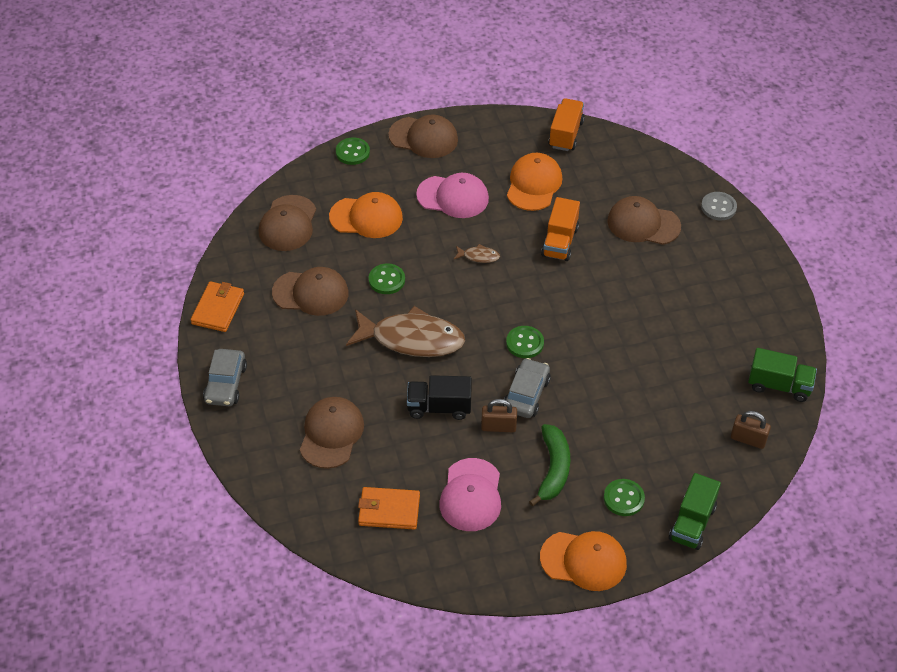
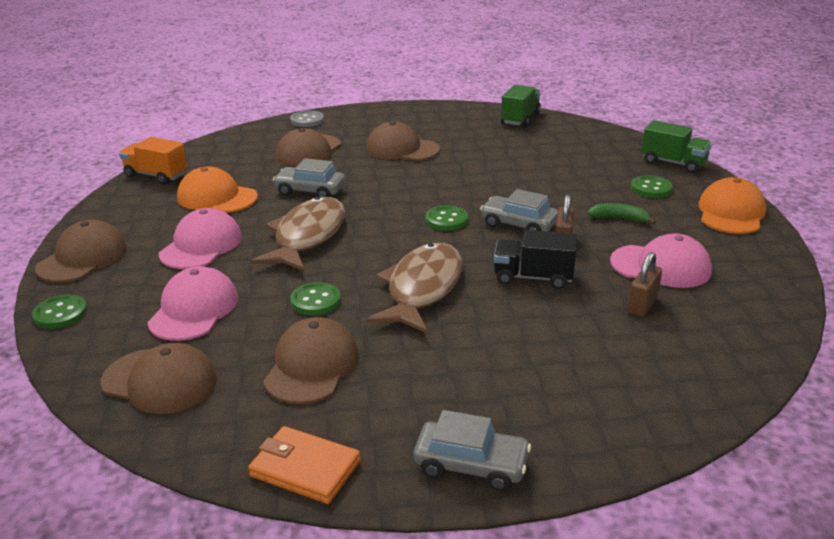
camera: 80 degrees left, 20 degrees down
brown cap [300,397,364,469] -> brown cap moved to [366,121,440,161]
orange cap [329,192,403,238] -> pink cap [147,266,238,341]
orange wallet [358,487,420,530] -> none
black truck [407,375,472,420] -> black truck turned 90 degrees clockwise [494,230,577,289]
brown fish [454,244,500,263] -> brown fish [251,197,345,271], size x2.44
green banana [529,424,570,506] -> green banana [587,203,656,224], size x0.64
orange truck [541,197,580,261] -> grey car [273,158,345,197]
brown padlock [731,411,771,449] -> brown padlock moved to [628,252,662,317]

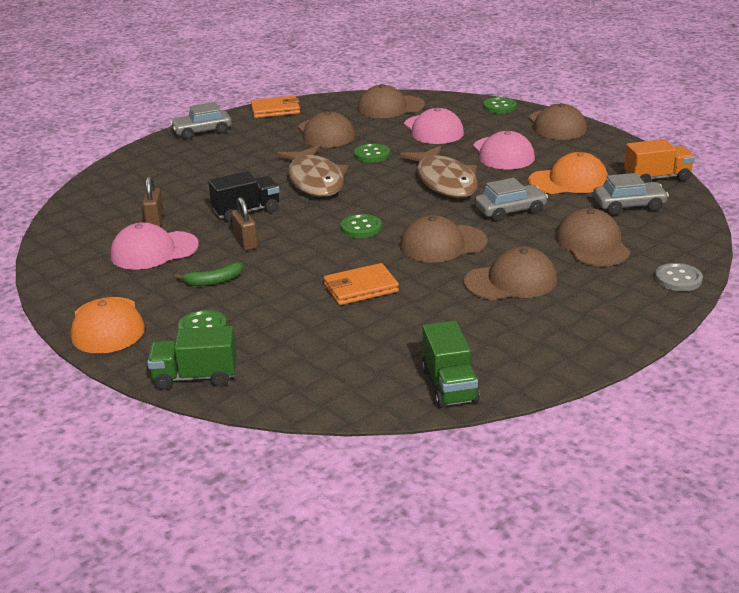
camera: 145 degrees right, 0 degrees up
grey car [480,189,558,232] -> grey car moved to [594,173,669,215]
none -> orange wallet [324,263,399,305]
none -> brown cap [400,215,488,263]

